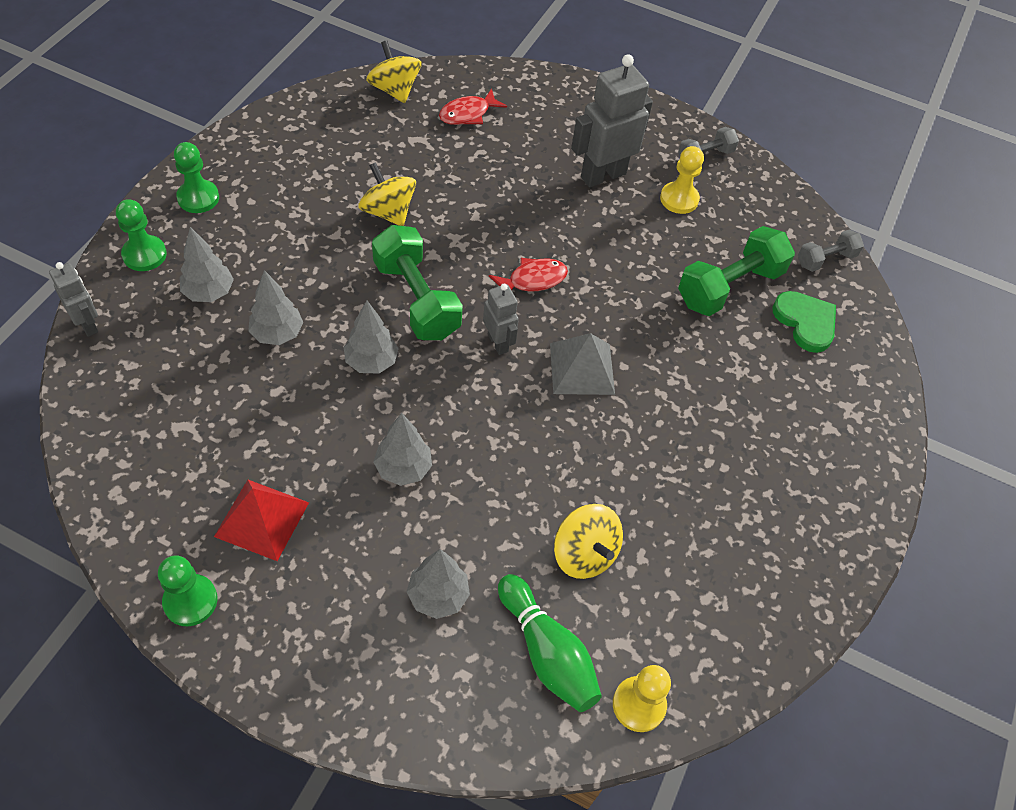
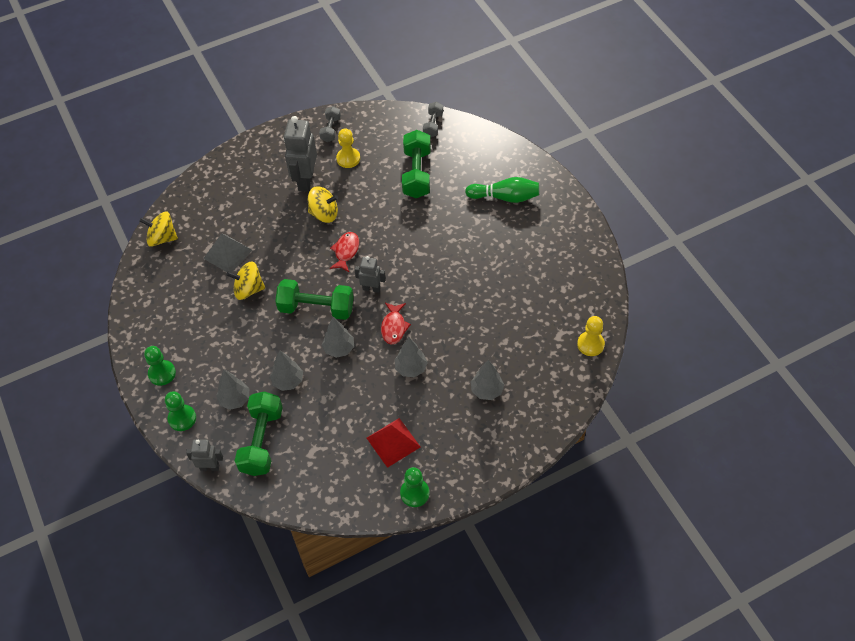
camera: 45 degrees left, 0 degrees up
red fish [439,88,507,125] -> red fish moved to [381,303,411,345]
green bowling pin [498,574,602,712] -> green bowling pin moved to [465,177,539,203]
grey pyramid [550,333,615,395] -> grey pyramid moved to [203,234,253,273]
yellow spinning top [554,504,623,579] -> yellow spinning top moved to [308,186,338,223]
green heart [773,291,836,353] -> none
none -> green dumbbell [235,391,283,476]

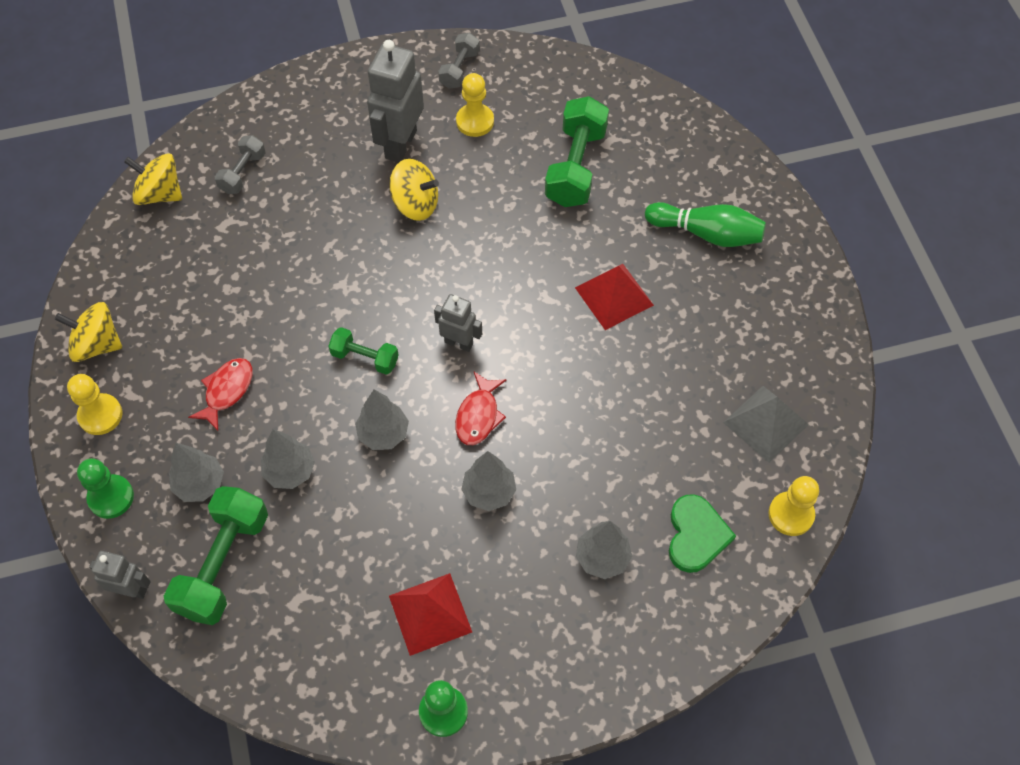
camera: 10 degrees right, 5 degrees up
green pawn [144,346,176,386] -> yellow pawn [67,374,122,435]
grey pyramid [203,234,253,273] -> grey pyramid moved to [723,386,809,463]
yellow spinning top [226,262,265,300] -> yellow spinning top moved to [55,302,122,362]
green dumbbell [275,279,354,320] -> green dumbbell [328,327,398,375], size x0.56
red fish [330,232,359,272] -> red fish moved to [188,358,253,431]
grey dumbbell [423,102,443,137] -> grey dumbbell moved to [215,135,266,194]
none -> red pyramid [575,264,654,330]
none -> green heart [669,494,736,573]

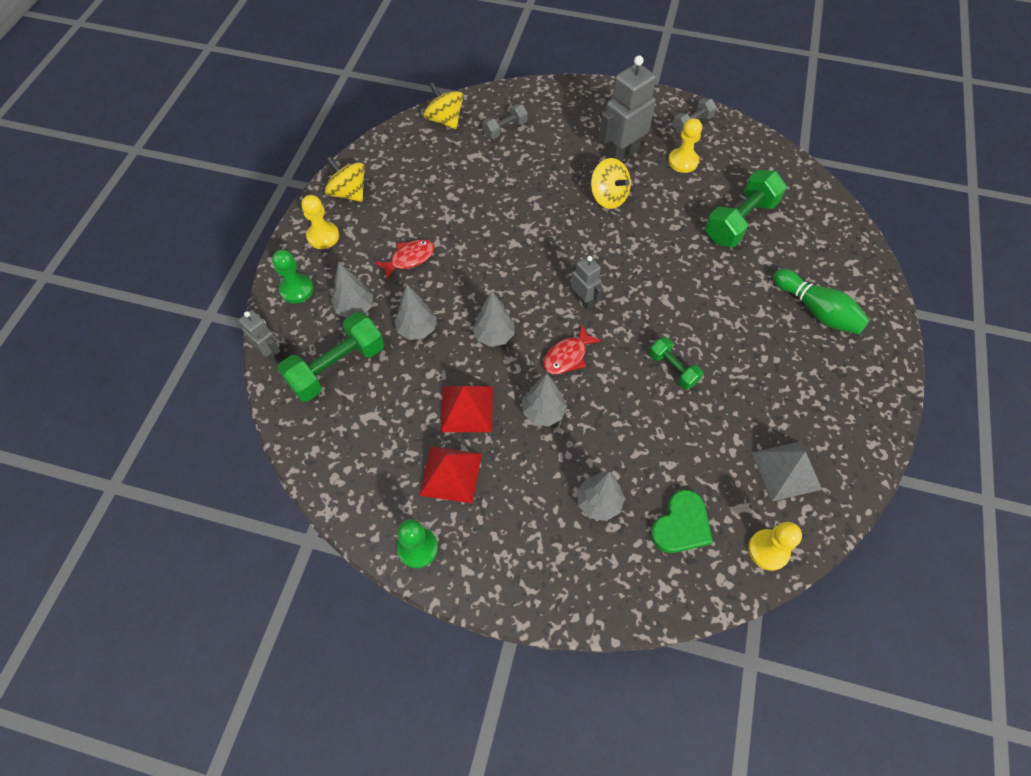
camera: 30 degrees right, 0 degrees up
green dumbbell [328,327,398,375] -> green dumbbell moved to [649,337,703,389]
red pyramid [575,264,654,330] -> red pyramid moved to [440,386,493,432]

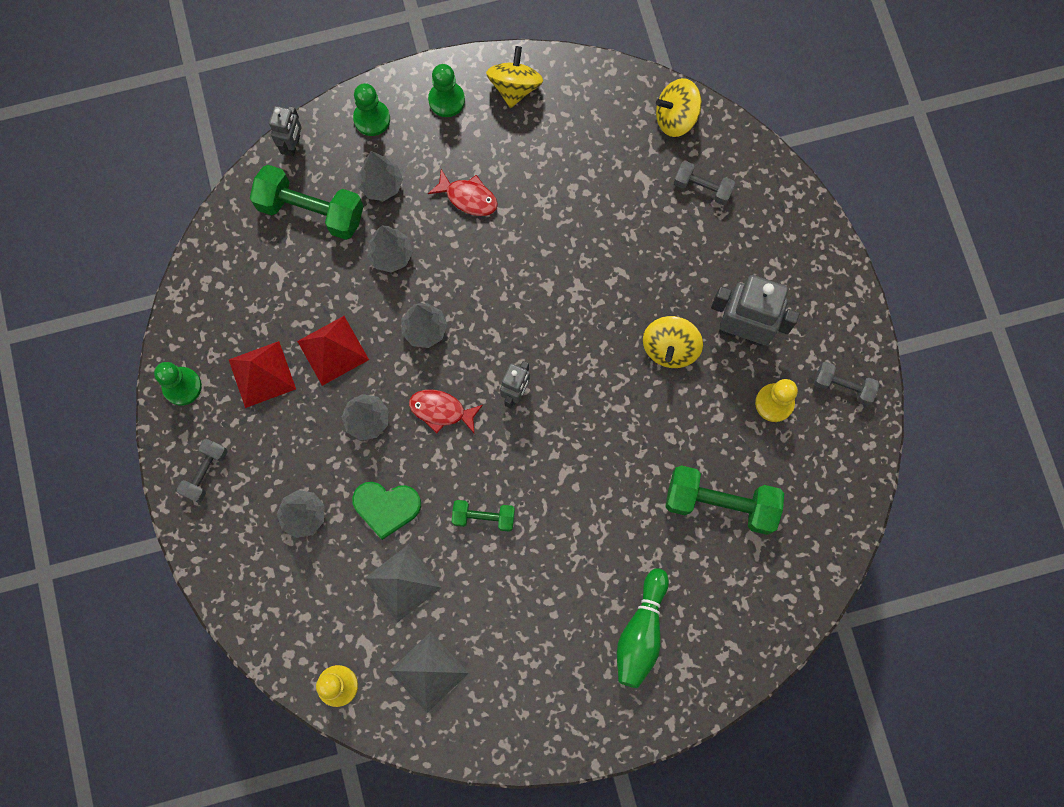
camera: 60 degrees right, 15 degrees up
yellow pawn [301,195,339,249] -> green pawn [428,64,465,117]
yellow spinning top [424,82,463,129] -> yellow spinning top turned 120 degrees counterclockwise [656,78,702,137]
green dumbbell [649,337,703,389] -> green dumbbell turned 75 degrees clockwise [452,500,515,532]
green heart [651,490,713,553] -> green heart moved to [352,482,421,540]
none -> grey dumbbell [177,439,228,503]
none -> grey pyramid [364,544,442,623]

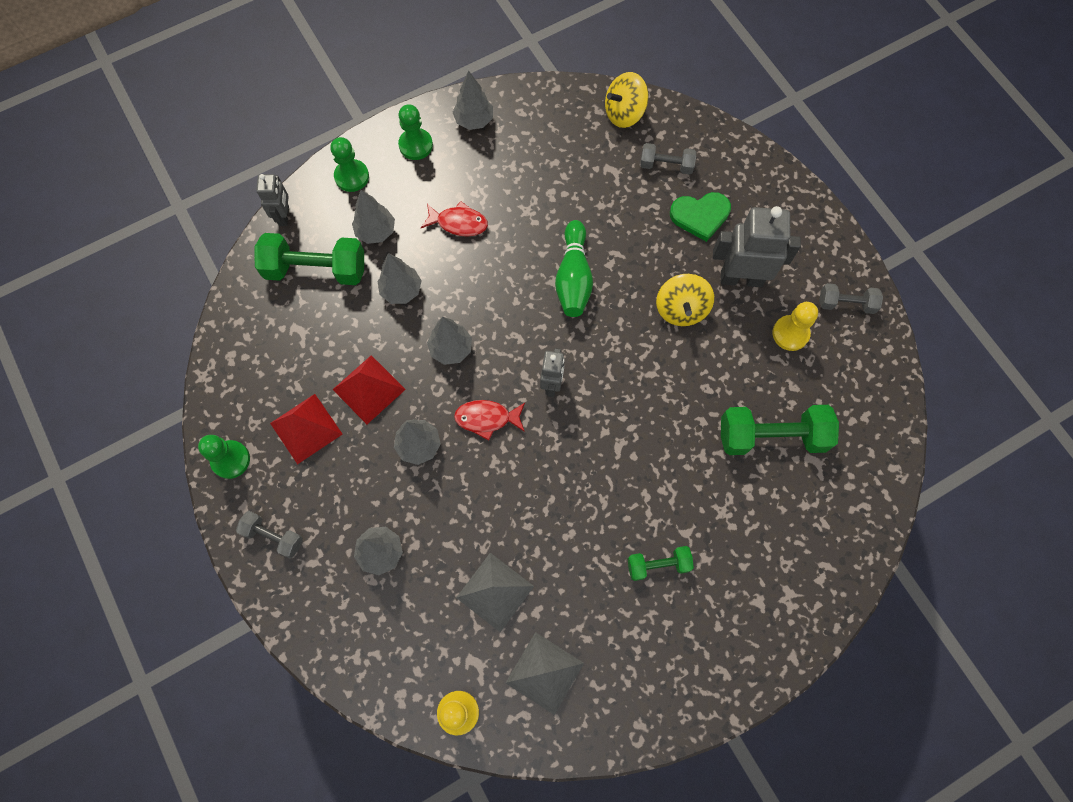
camera: 15 degrees left, 5 degrees down
grey dumbbell [177,439,228,503] -> grey dumbbell turned 75 degrees counterclockwise [236,511,303,558]
green heart [352,482,421,540] -> green heart moved to [670,192,731,242]
green dumbbell [452,500,515,532] -> green dumbbell moved to [628,546,694,581]
yellow spinning top [486,46,543,108] -> grey tree [453,71,493,130]
green bowling pin [617,568,669,688] -> green bowling pin moved to [555,220,593,317]

